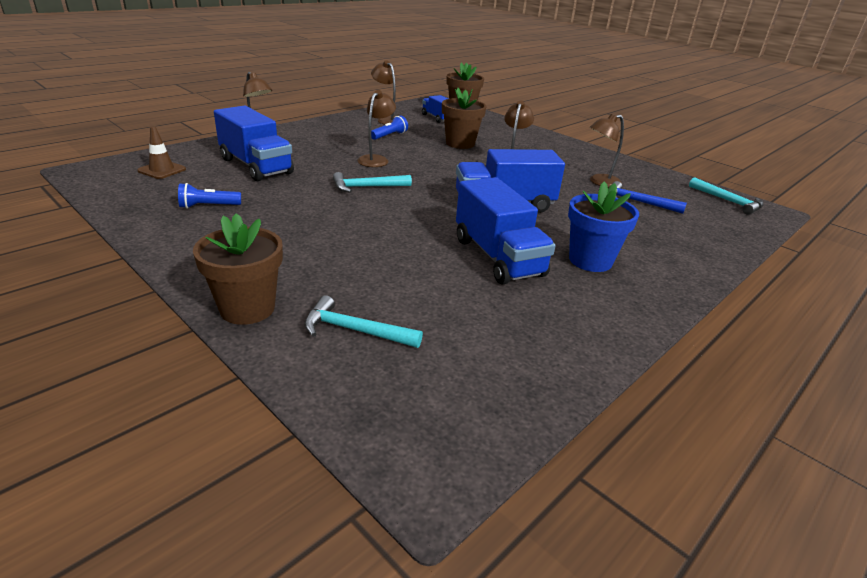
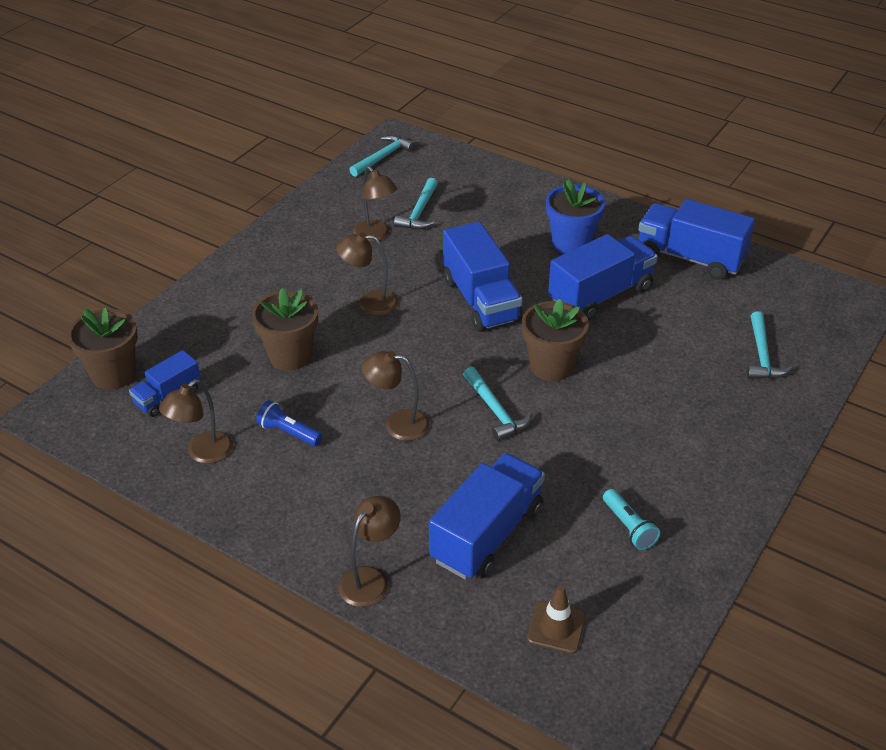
camera: 100 degrees left, 10 degrees up
blue flashlight [178,183,241,209] -> turquoise flashlight [603,489,660,550]
brown flower pot [193,213,283,325] -> brown flower pot moved to [522,299,589,381]
blue hammer [612,181,687,214] -> turquoise hammer [394,178,438,229]
none -> blue truck [638,199,755,280]

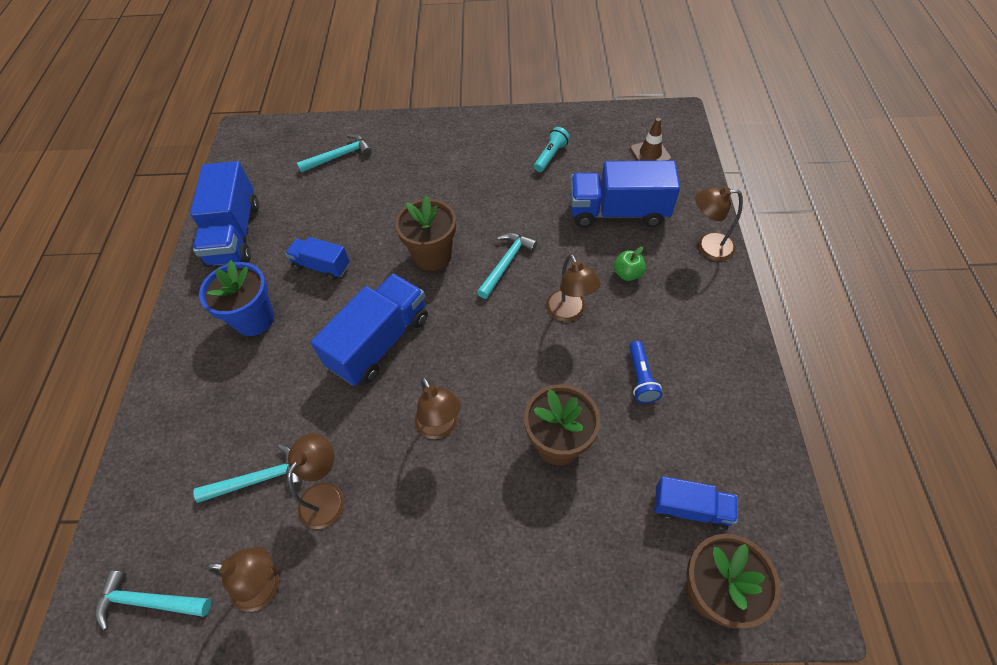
camera: 120 degrees left, 15 degrees up
brown lamp [159,380,233,464] -> brown lamp moved to [206,546,279,612]
blue truck [548,234,657,320] -> blue truck [285,237,350,281], size x0.57
none -> green apple [614,247,646,281]

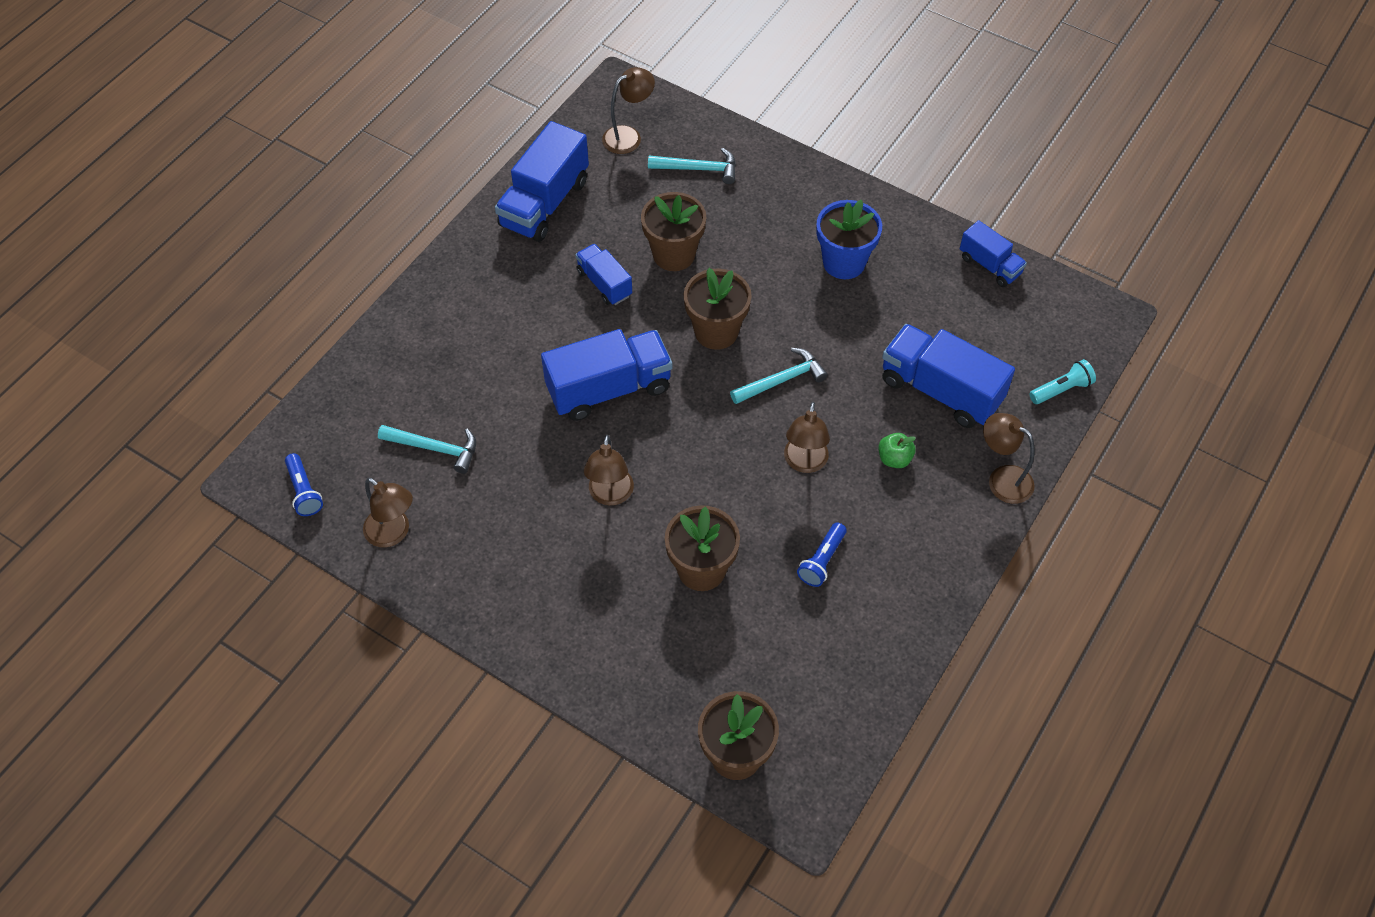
camera: 30 degrees right, 0 degrees up
turquoise hammer [96,570,211,631] -> blue flashlight [285,453,323,516]
blue flower pot [199,260,274,336] -> blue flower pot moved to [816,199,882,279]
brown lamp [287,433,344,529] -> brown lamp moved to [602,67,655,154]
turquoise flashlight [534,127,570,172] -> turquoise flashlight moved to [1029,359,1096,404]
brown traffic cone [630,118,671,161] -> none
blue truck [654,476,737,531] -> blue truck moved to [960,220,1027,287]
none -> brown flower pot [641,192,706,271]

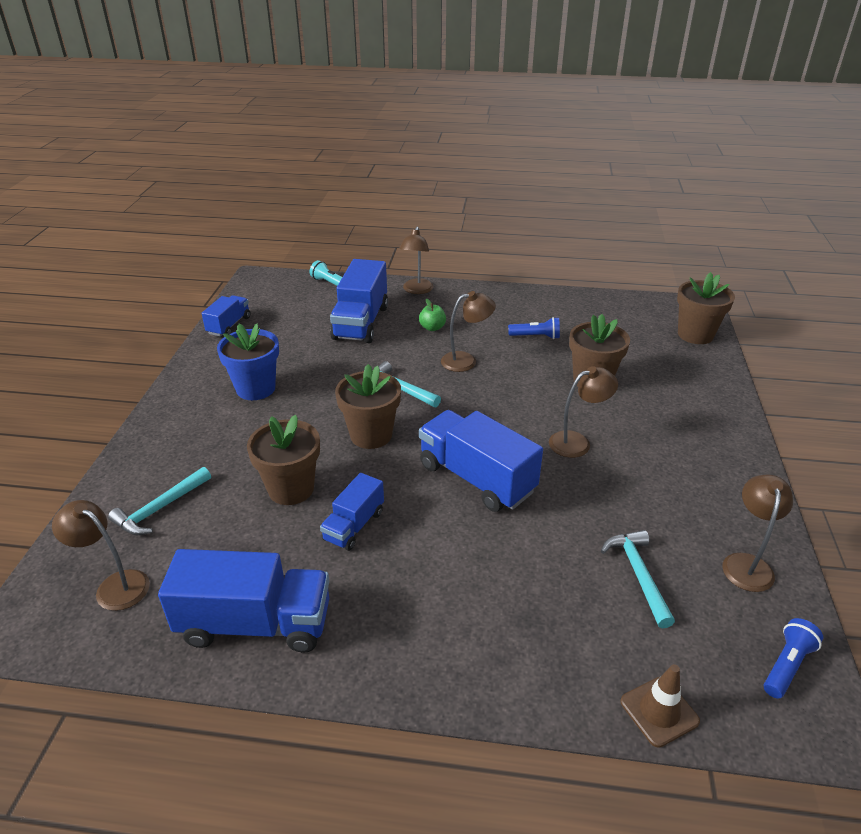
camera: 115 degrees left, 20 degrees down
turquoise hammer [648,148,736,184] -> turquoise hammer turned 120 degrees counterclockwise [108,467,211,535]
none -> brown traffic cone [620,664,700,748]

